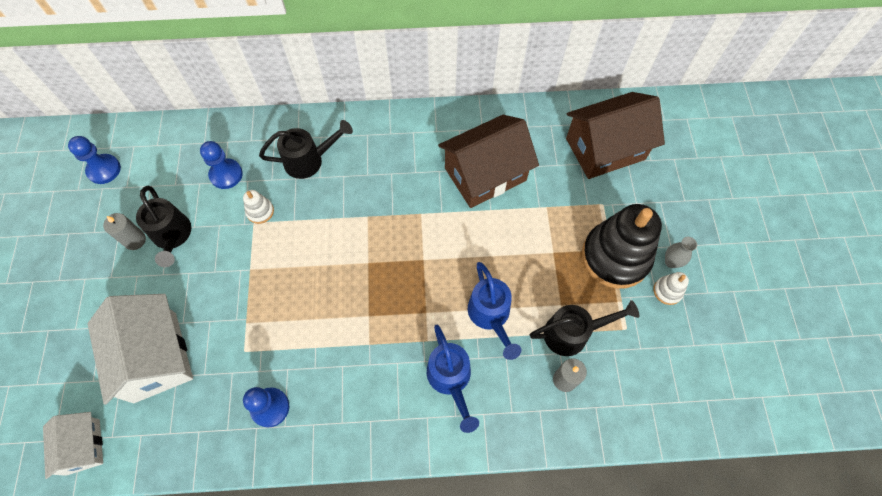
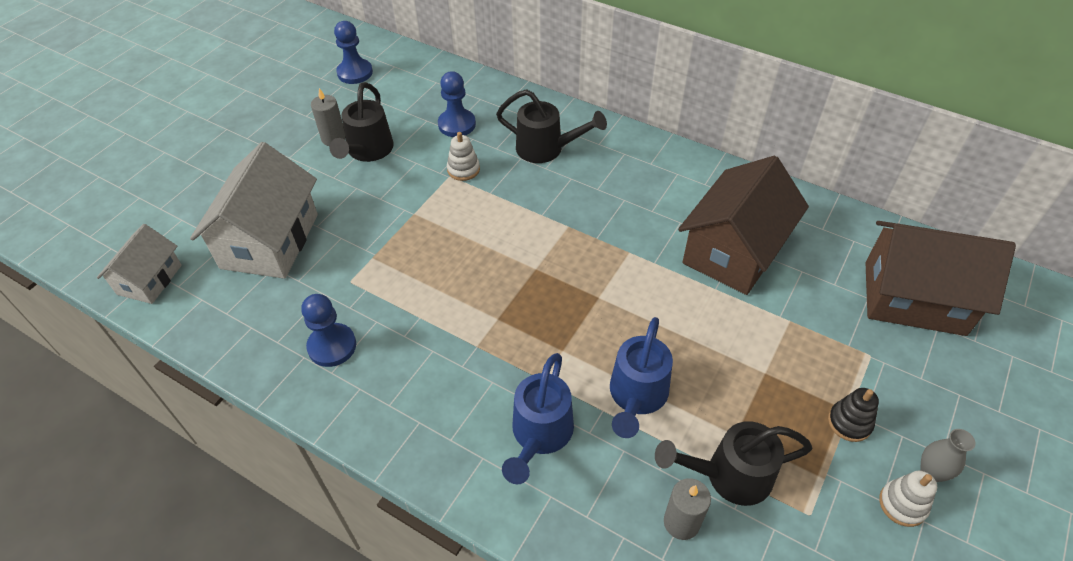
camera: 35 degrees right, 15 degrees down
brown house [438,115,539,208] -> brown house turned 60 degrees counterclockwise [678,156,809,295]
black watering can [530,300,639,356] -> black watering can turned 150 degrees clockwise [655,421,812,506]
black stacking toy [582,204,662,289] -> black stacking toy [828,388,879,442], size x0.41

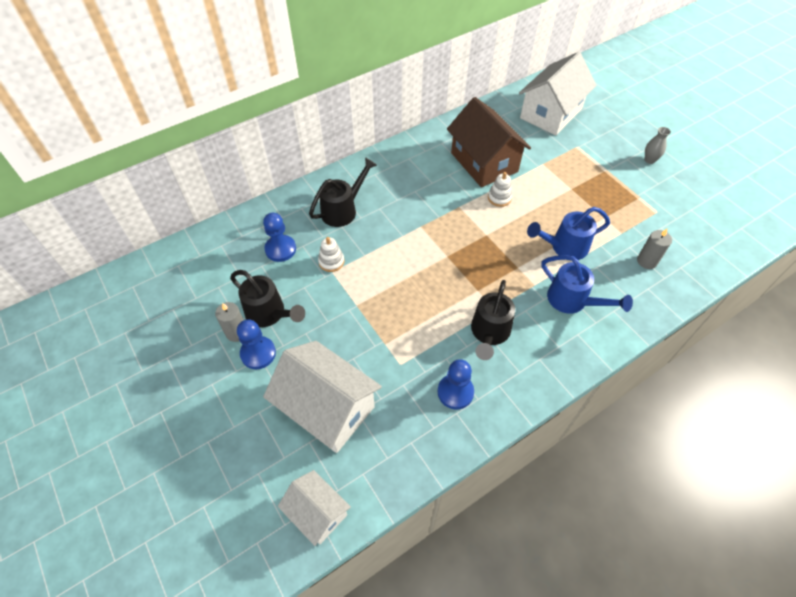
camera: 65 degrees left, 5 degrees up
blue pawn [334,21,373,84] -> blue pawn moved to [237,319,276,369]
blue watering can [610,317,673,438] -> blue watering can turned 120 degrees clockwise [527,207,610,260]
black watering can [655,421,812,506] -> black watering can moved to [471,280,515,360]
black stacking toy [828,388,879,442] -> none
brown house [866,221,1016,336] -> white house [519,52,597,136]
white stacking toy [879,471,937,527] -> white stacking toy moved to [488,172,512,207]

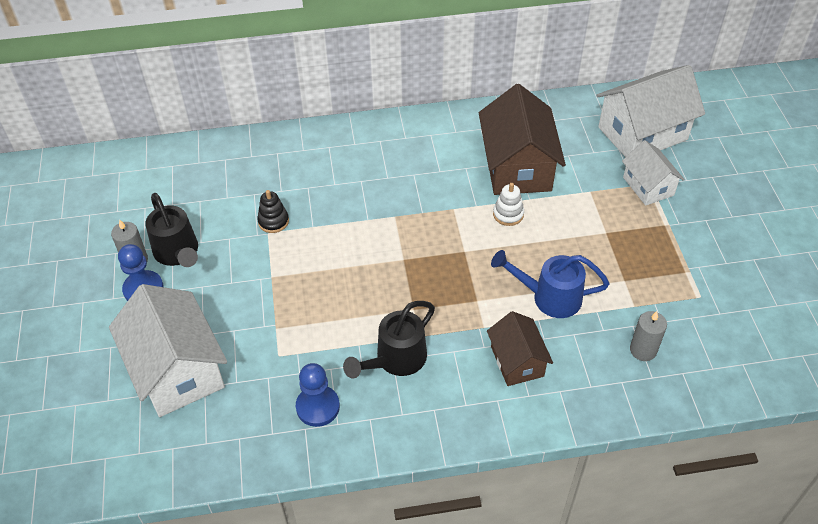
camera: 25 degrees right, 5 degrees down
blue pawn [263,213,296,262] -> none
white house [278,470,351,546] -> white house moved to [622,140,685,206]
black watering can [309,157,377,227] -> none
white stacking toy [318,237,345,272] -> black stacking toy [257,190,289,233]
blue watering can [541,255,633,314] -> brown house [487,311,553,386]
grey vase [645,127,671,164] -> none

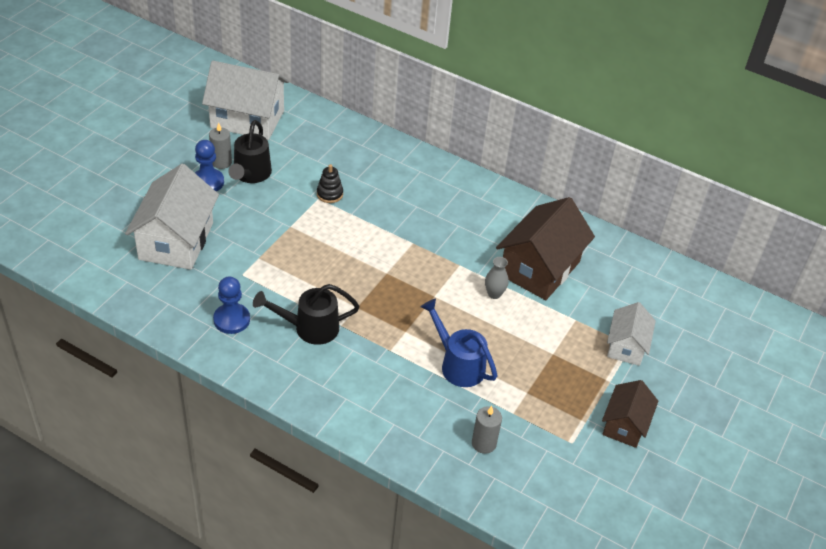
camera: 35 degrees right, 5 degrees down
brown house [487,311,553,386] -> brown house moved to [602,380,658,448]
white stacking toy [493,183,524,226] -> grey vase [485,257,509,299]
white house [597,65,705,157] -> white house moved to [202,61,289,140]

